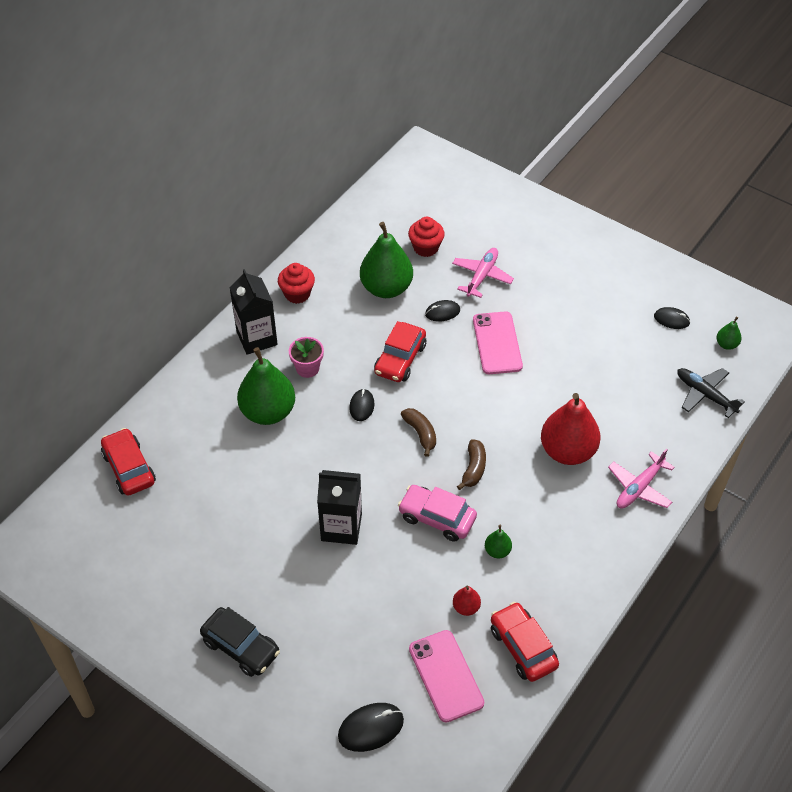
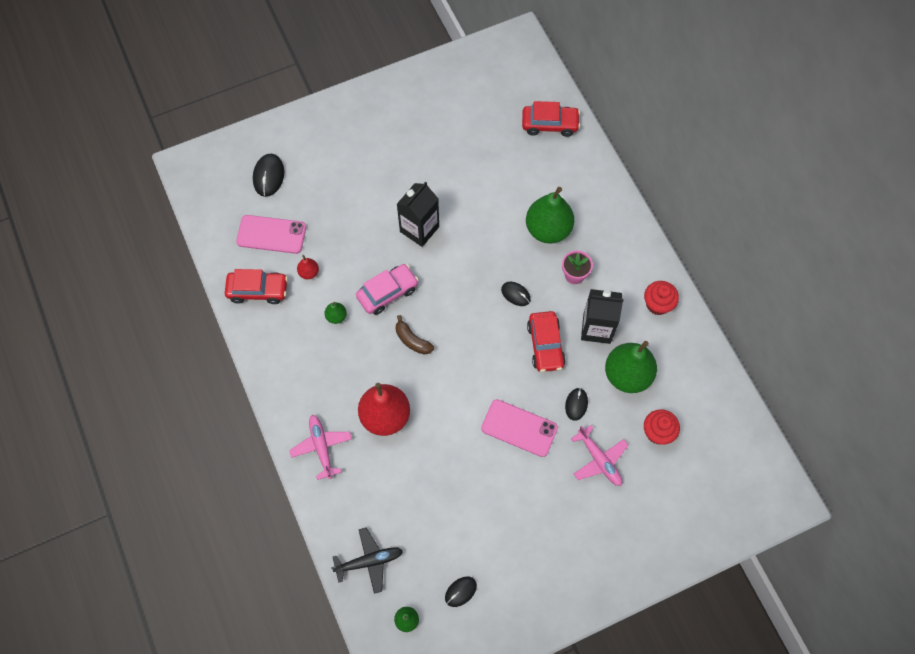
camera: 120 degrees right, 15 degrees up
black car [200,607,280,677] -> none
black carton [230,269,278,355] -> black carton moved to [581,289,624,344]
red car [374,321,426,382] -> red car turned 150 degrees counterclockwise [527,311,566,372]
brown banana [401,408,436,457] -> none

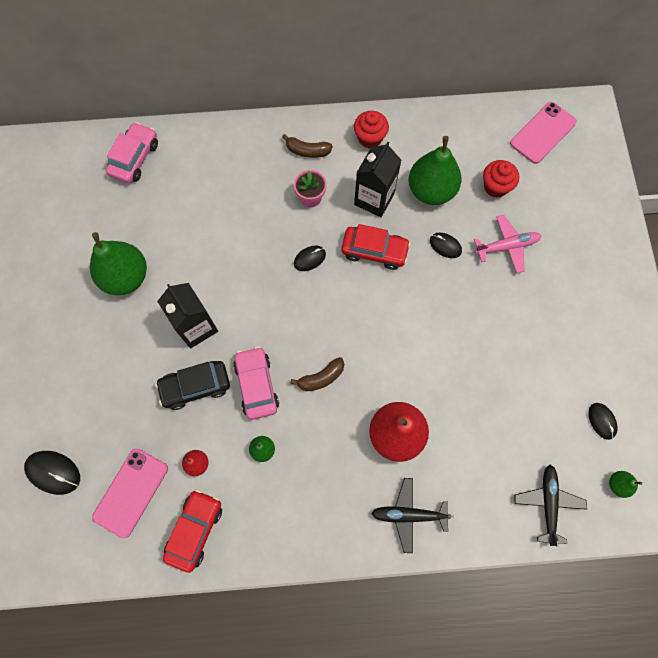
camera: 70 degrees left, 5 degrees up
pink plane [289,415,352,480] -> black plane [371,478,454,553]
pink phone [481,399,558,457] -> pink phone moved to [510,102,577,164]
red car [522,101,580,137] -> pink car [106,122,158,183]
green pear [526,187,574,244] -> green pear moved to [90,232,147,295]
none -> black car [155,361,230,410]
none -> brown banana [282,134,333,158]

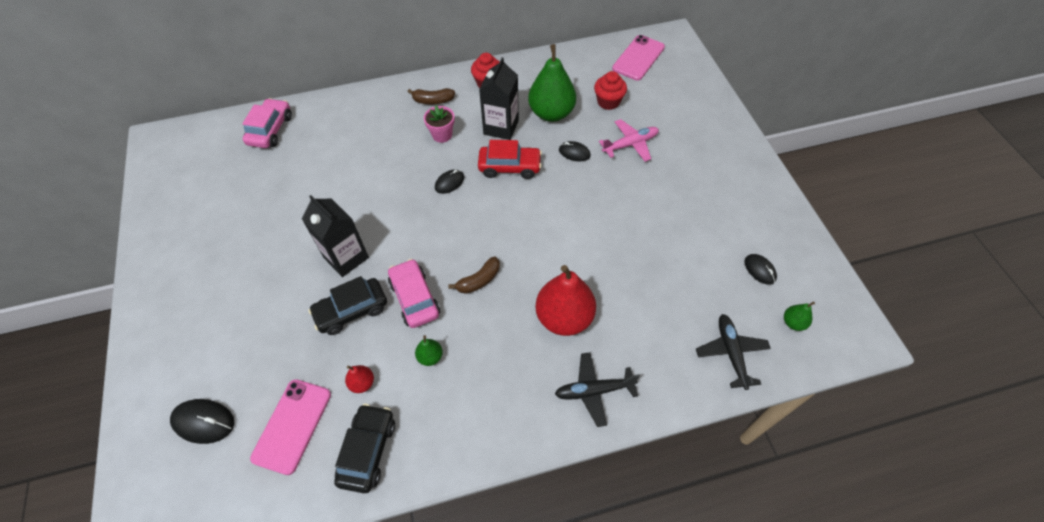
camera: 10 degrees left, 15 degrees down
green pear [90,232,147,295] -> none
red car [163,489,222,573] -> black car [334,404,395,493]

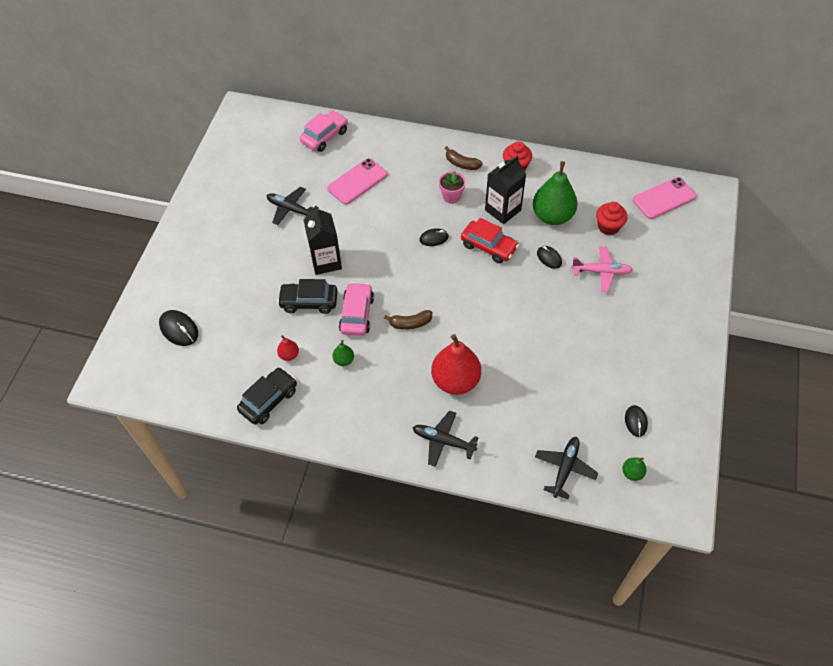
camera: 30 degrees right, 0 degrees up
pink phone [250,379,331,475] -> pink phone moved to [327,158,387,205]
none -> black plane [267,187,319,225]

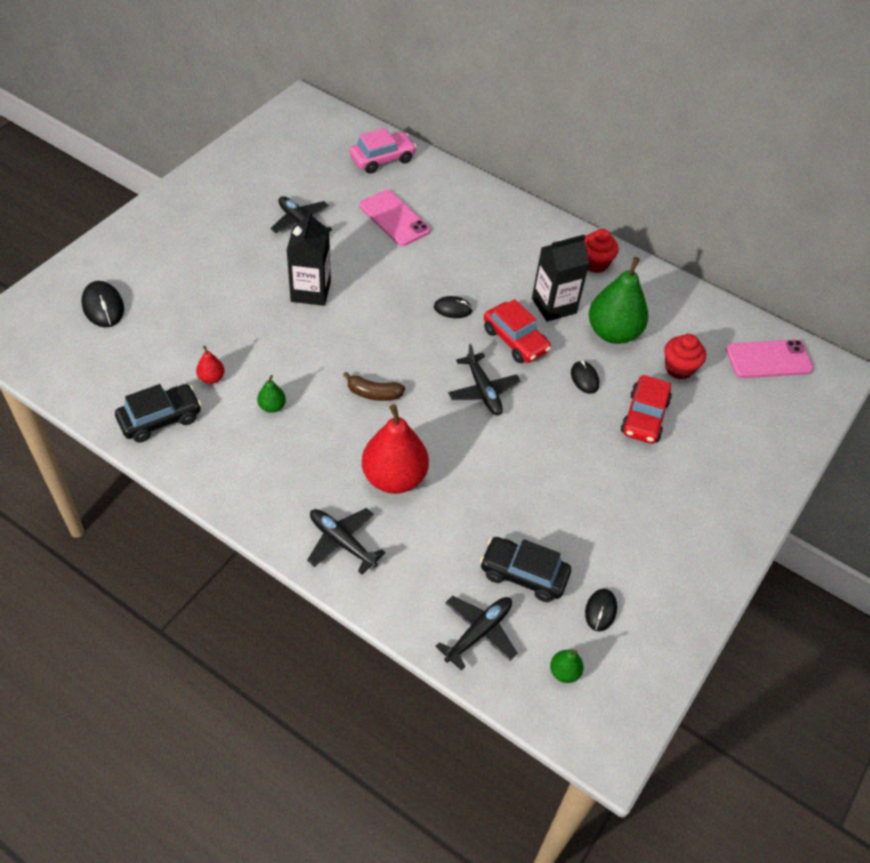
camera: 15 degrees right, 5 degrees down
black car [277,279,338,314] -> black car moved to [480,537,571,602]
pink phone [327,158,387,205] -> pink phone turned 75 degrees clockwise [360,190,430,246]
pink car [339,282,374,336] -> none
pink flower pot [439,171,466,204] -> none
brown banana [445,146,483,170] -> none
pink plane [571,246,633,292] -> red car [621,375,672,444]
none -> black plane [448,344,520,416]

